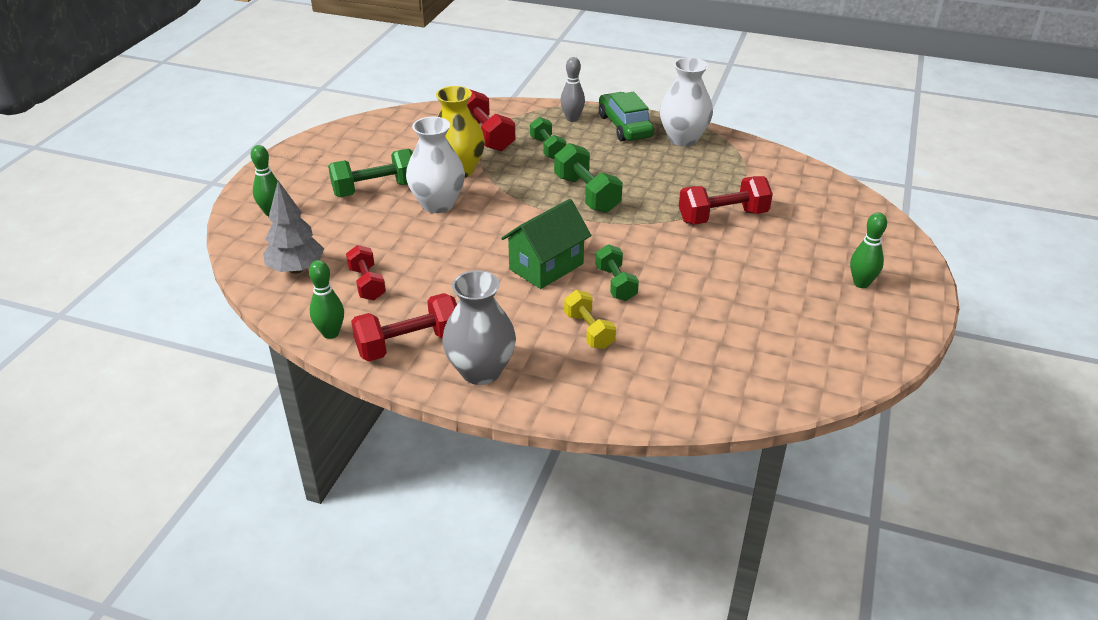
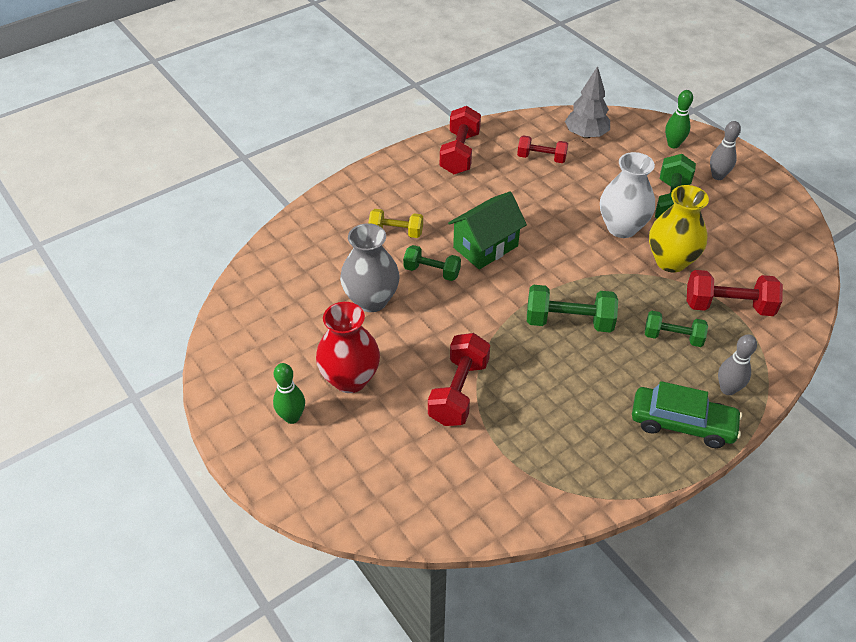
camera: 125 degrees right, 10 degrees up
green bowling pin [309,260,344,339] -> none
grey vase [442,270,516,385] -> grey vase moved to [340,223,400,312]
green house [501,199,591,289] -> green house turned 60 degrees clockwise [448,191,527,269]
white vase [660,57,713,146] -> none
none -> red vase [316,302,380,393]
none -> grey bowling pin [710,121,741,180]

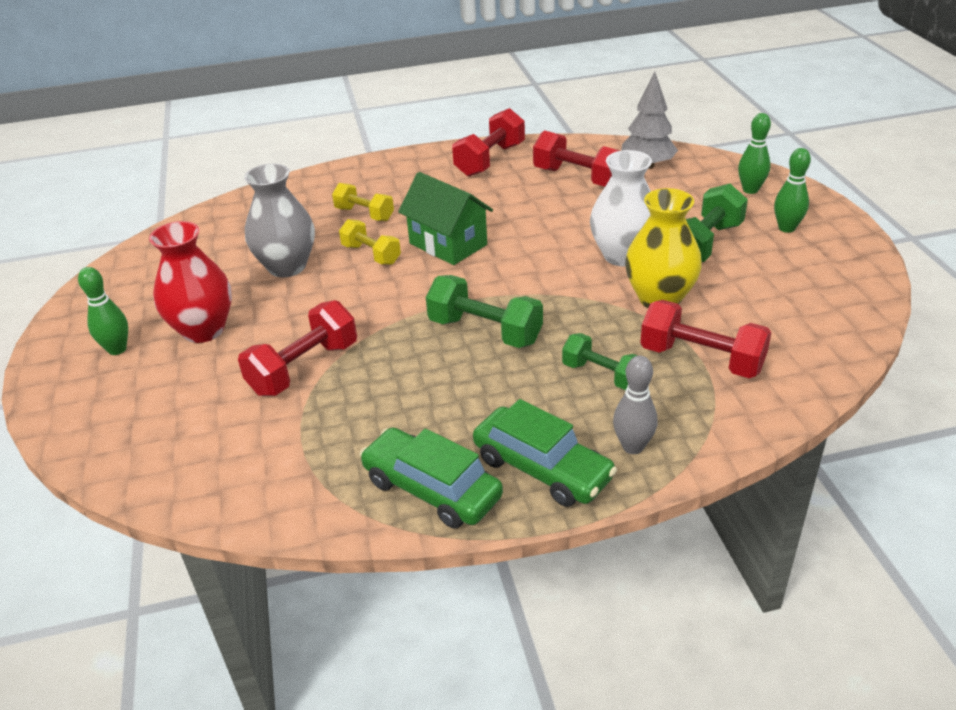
camera: 25 degrees right, 10 degrees down
green dumbbell [403,245,461,281] -> yellow dumbbell [339,219,401,265]
green house [448,191,527,269] -> green house turned 60 degrees clockwise [398,172,493,265]
red dumbbell [517,135,568,163] -> red dumbbell [533,130,620,187], size x1.52
grey bowling pin [710,121,741,180] -> green bowling pin [774,148,811,233]
none -> green car [360,427,503,529]

